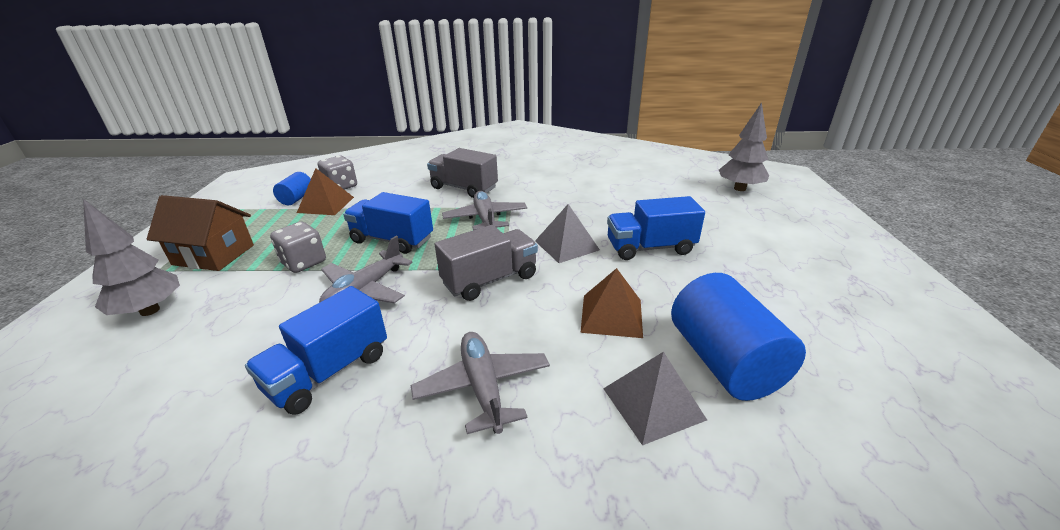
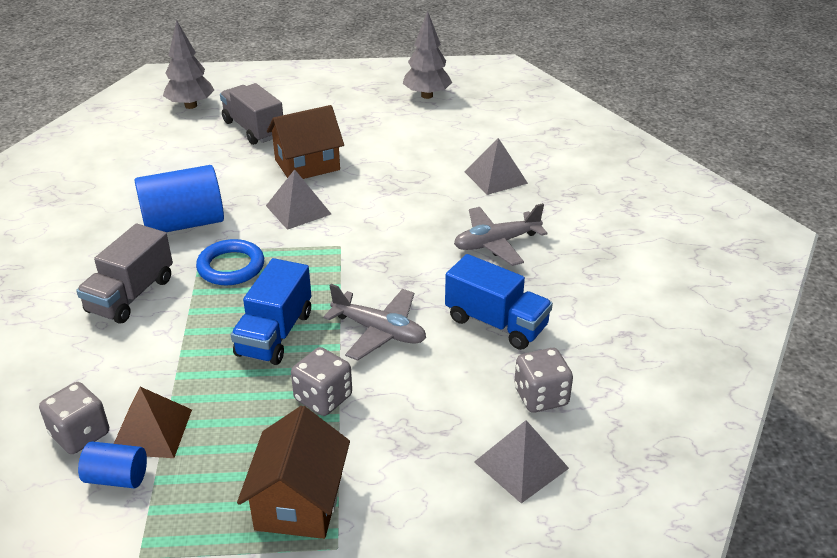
camera: 95 degrees left, 5 degrees up
grey tree [83,199,180,316] -> grey tree moved to [403,11,452,99]
grey truck [435,225,538,301] -> grey truck moved to [220,83,283,145]
grey plane [442,191,527,230] -> blue ring [196,239,264,285]
brown pyramid [580,268,643,338] -> none
blue truck [607,196,705,260] -> brown house [267,105,344,179]
blue cylinder [671,273,806,401] -> blue cylinder moved to [134,165,224,232]
none -> grey pyramid [474,420,569,503]
none -> grey dice [514,348,573,413]

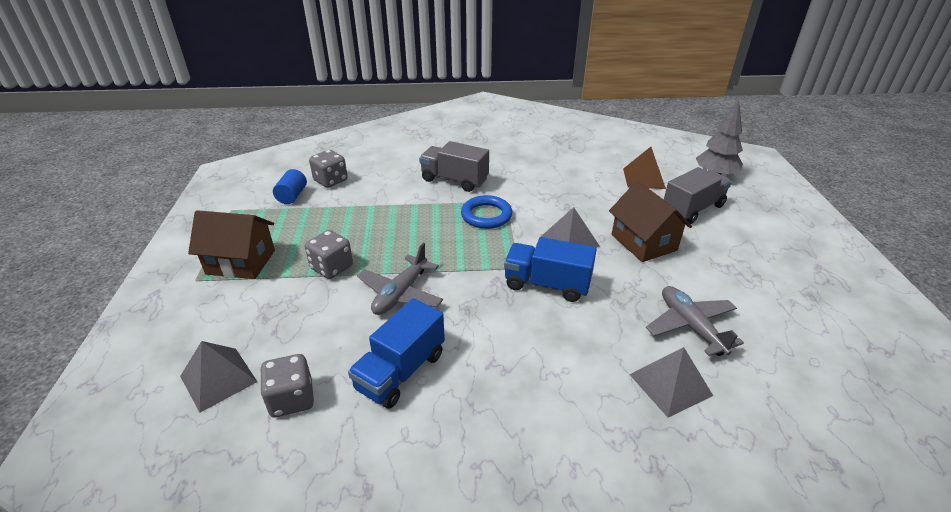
camera: 90 degrees right, 0 degrees up
brown pyramid [114,387,192,458] -> brown pyramid moved to [623,147,666,189]
blue cylinder [134,165,224,232] -> none
blue truck [231,258,311,365] -> blue truck moved to [504,237,597,302]
grey tree [403,11,452,99] -> none
grey plane [454,203,548,266] -> grey plane moved to [646,286,744,356]

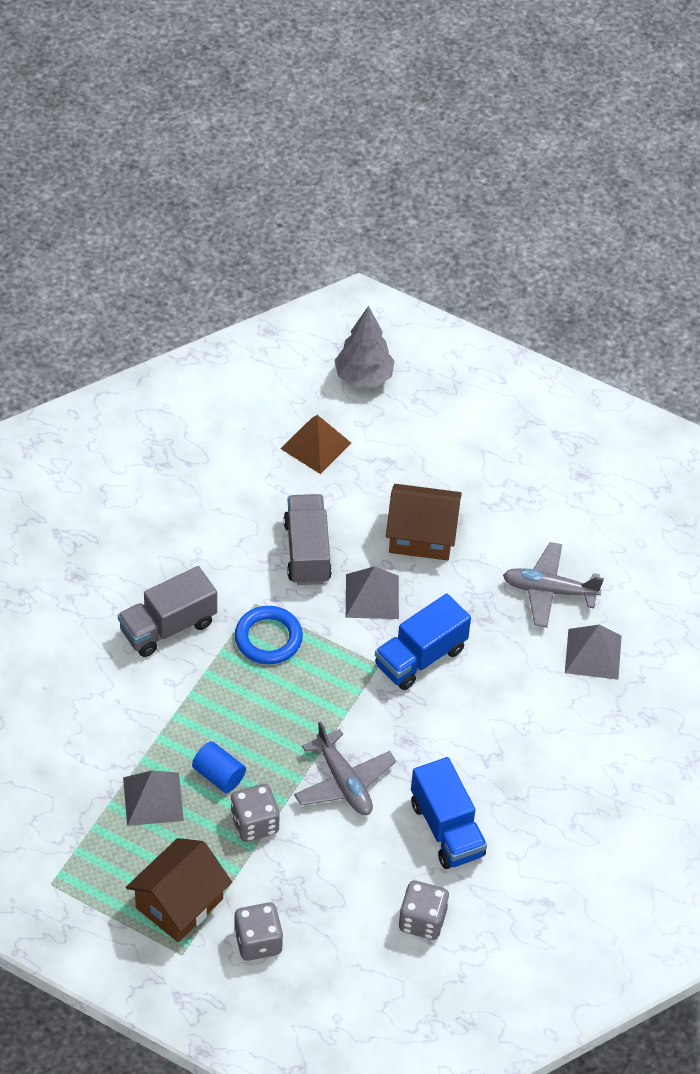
camera: 60 degrees left, 15 degrees up
grey pyramid [180,341,258,413] -> grey pyramid moved to [123,770,184,826]
blue cylinder [273,169,307,204] -> blue cylinder moved to [192,741,246,793]
grey dice [309,150,348,188] -> grey dice moved to [234,902,283,961]
grey truck [664,167,732,224] -> grey truck moved to [284,494,332,585]

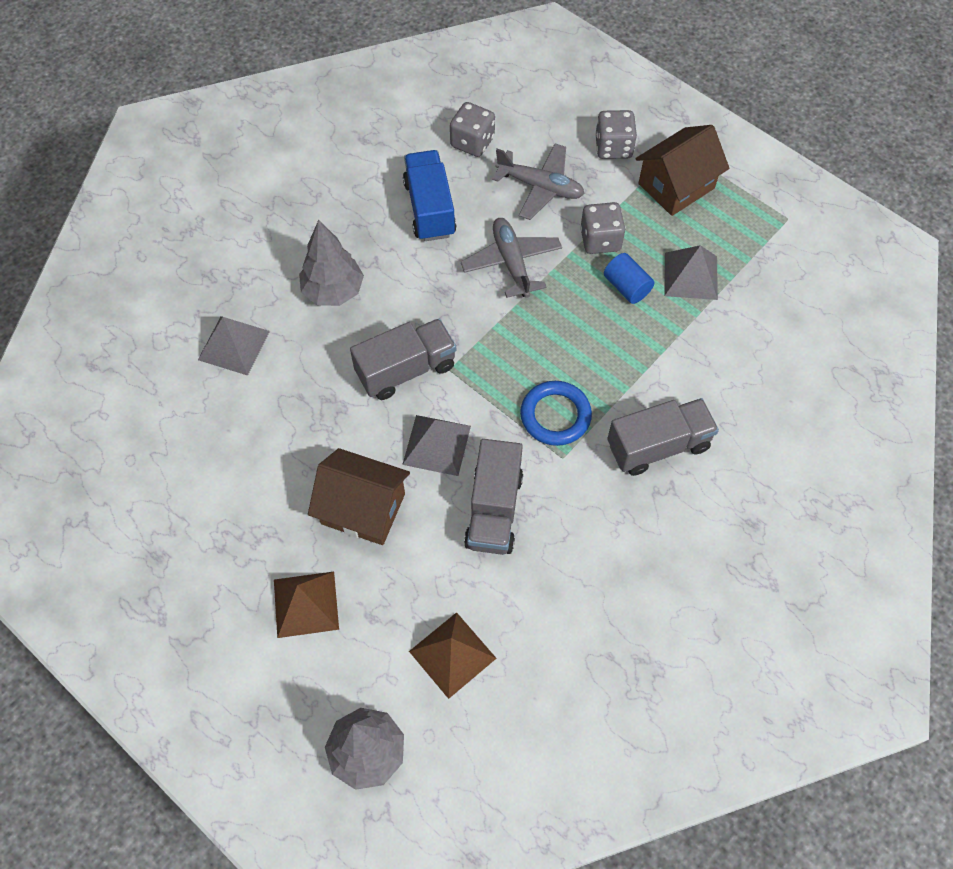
camera: 165 degrees left, 10 degrees up
blue truck [375,594,471,690] -> grey truck [350,319,456,400]
grey plane [503,542,604,628] -> grey plane moved to [492,143,585,220]
none -> brown pyramid [274,571,339,638]
none -> grey tree [299,220,364,306]

